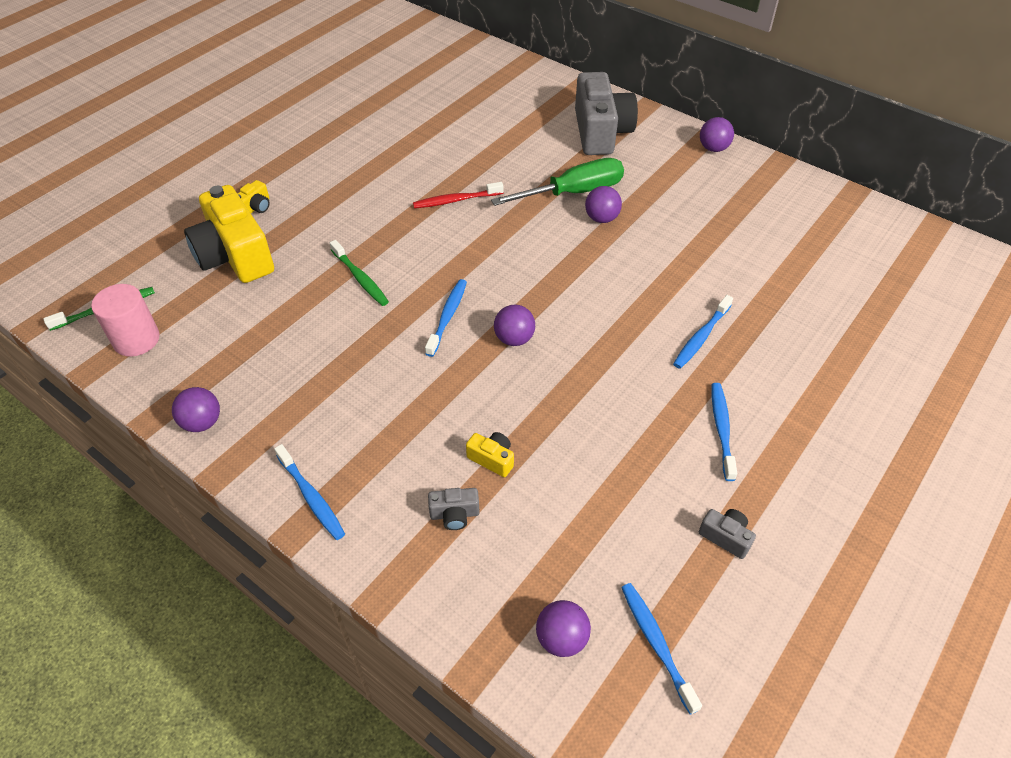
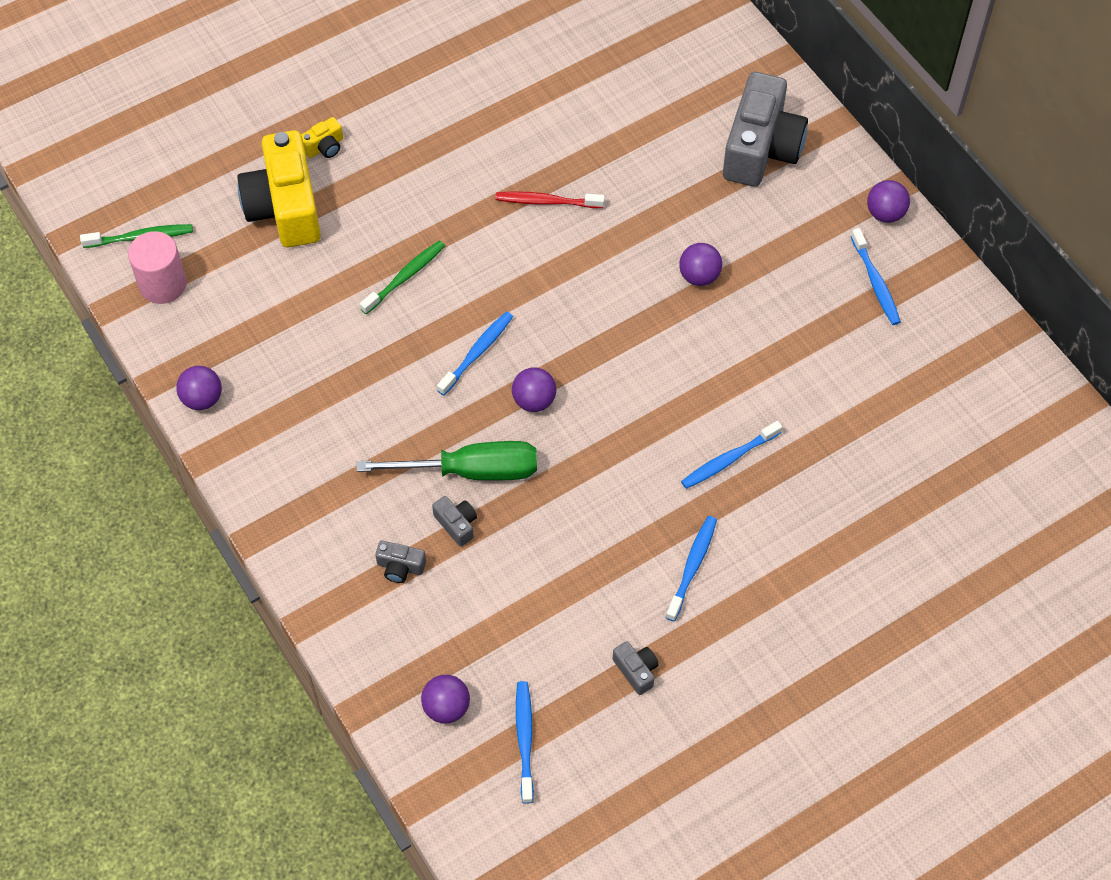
camera: 20 degrees right, 10 degrees up
blue toothbrush [274,444,345,540] -> blue toothbrush moved to [850,228,901,325]
green toothbrush [330,240,389,306] -> green toothbrush turned 120 degrees counterclockwise [360,240,445,314]
yellow camera [466,432,514,477] -> grey camera [432,496,477,547]
green screwdriver [491,158,624,206] -> green screwdriver moved to [356,441,537,481]

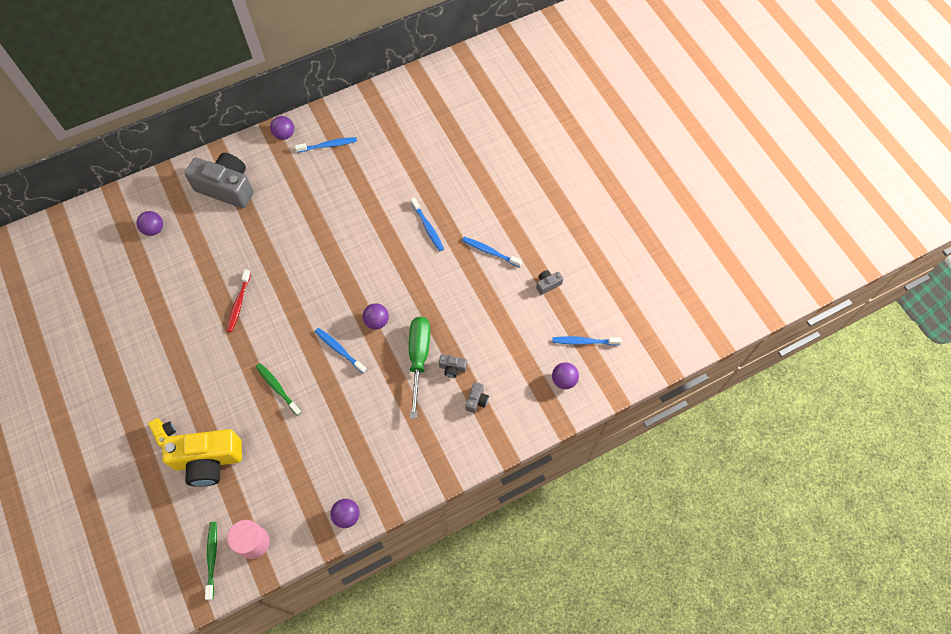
camera: 85 degrees left, 5 degrees up
grey camera [432,496,477,547] -> grey camera turned 135 degrees counterclockwise [439,354,467,378]
purple ball [679,243,722,286] -> purple ball moved to [136,211,163,236]

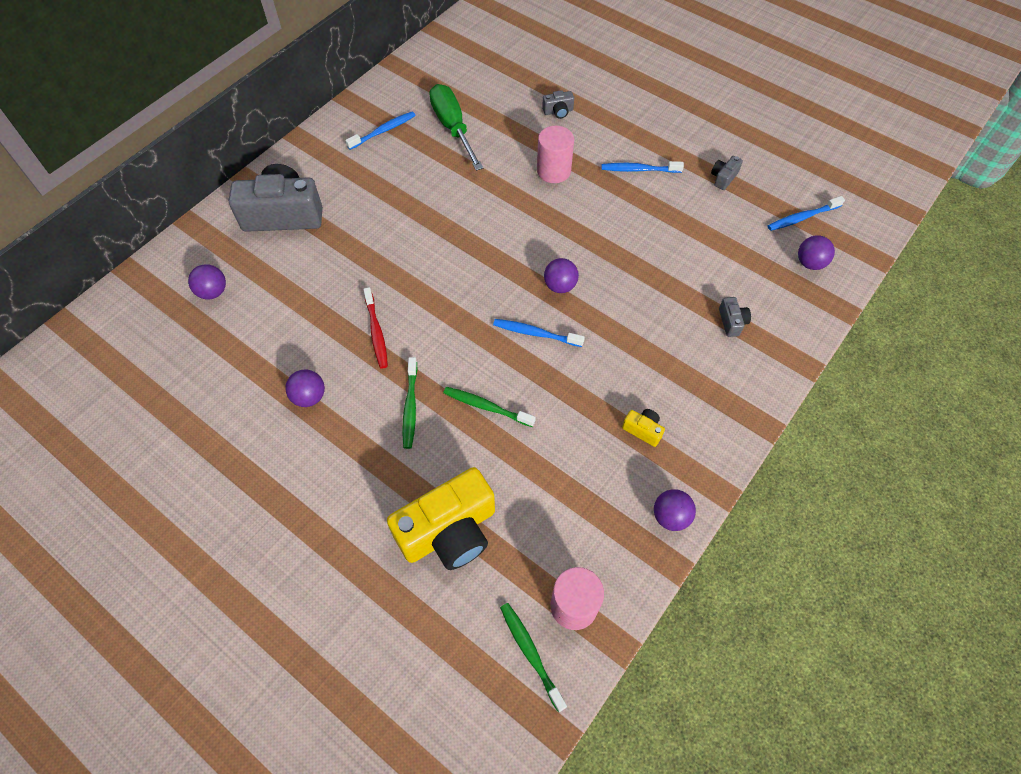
camera: 25 degrees left, 5 degrees down
yellow camera [148,418,176,448] -> yellow camera moved to [622,409,665,447]
purple ball [270,116,294,140] -> purple ball moved to [285,369,325,407]
green screwdriver [409,317,430,419] -> green screwdriver moved to [429,84,483,171]
blue toothbrush [411,197,444,251] -> pink cylinder [537,126,574,183]
grey camera [439,354,467,378] -> grey camera moved to [542,90,574,119]
none -> green toothbrush [402,357,418,449]

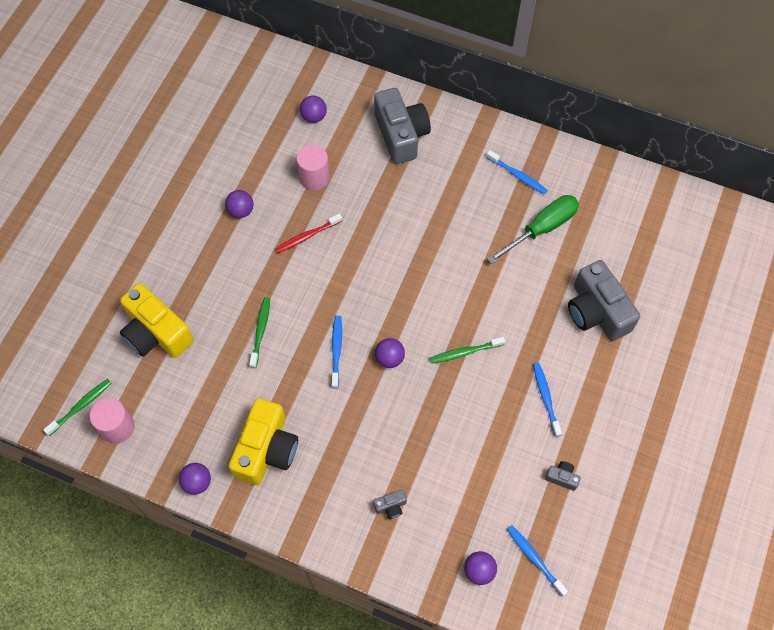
camera: 75 degrees right, 5 degrees up
green toothbrush [402,357,418,449] -> green toothbrush moved to [430,337,505,364]
pink cylinder [537,126,574,183] -> pink cylinder moved to [296,144,330,191]
grey camera [542,90,574,119] -> grey camera [568,260,640,341], size x2.41
yellow camera [622,409,665,447] -> yellow camera [229,398,298,485], size x2.41

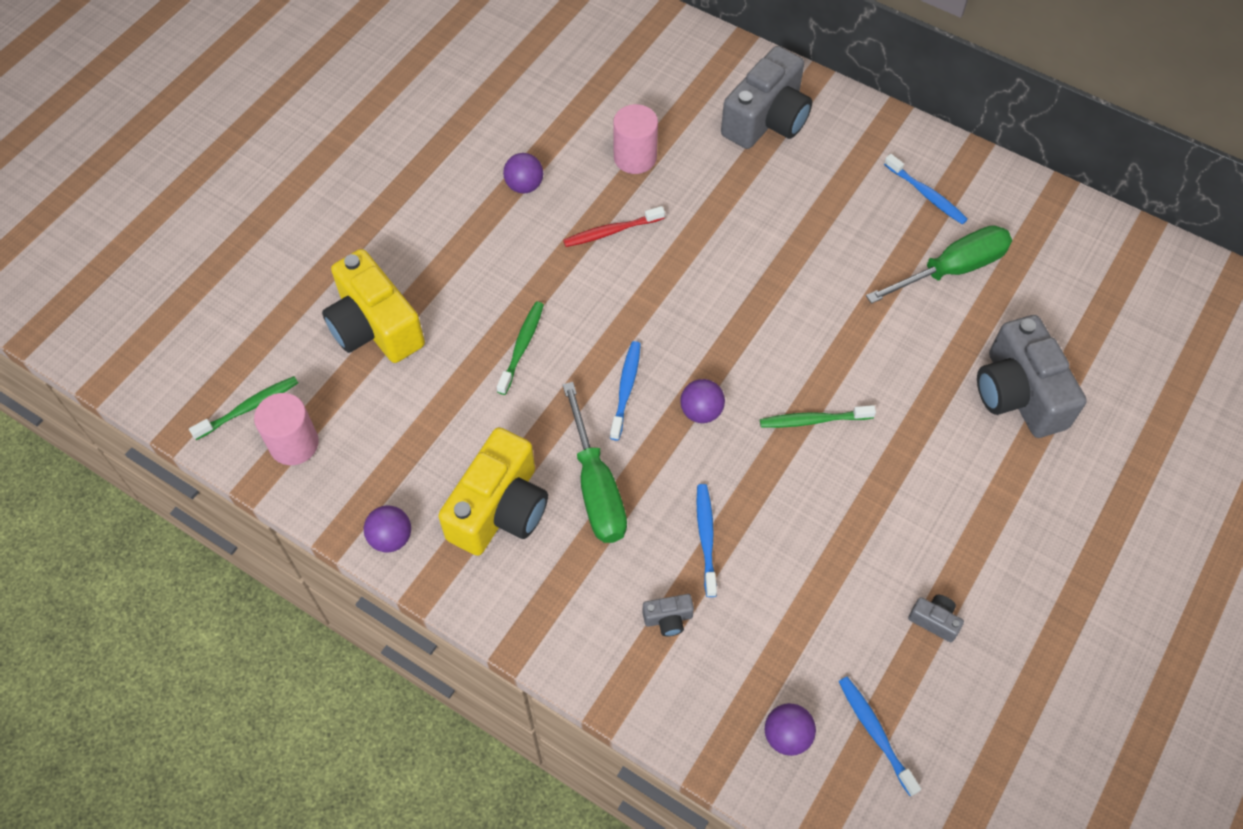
camera: 10 degrees right, 5 degrees down
purple ball [300,95,327,123] -> none
grey camera [374,88,431,164] -> grey camera turned 45 degrees clockwise [721,46,812,149]
blue toothbrush [533,363,562,437] -> blue toothbrush moved to [696,484,717,597]
none -> green screwdriver [562,382,627,543]

